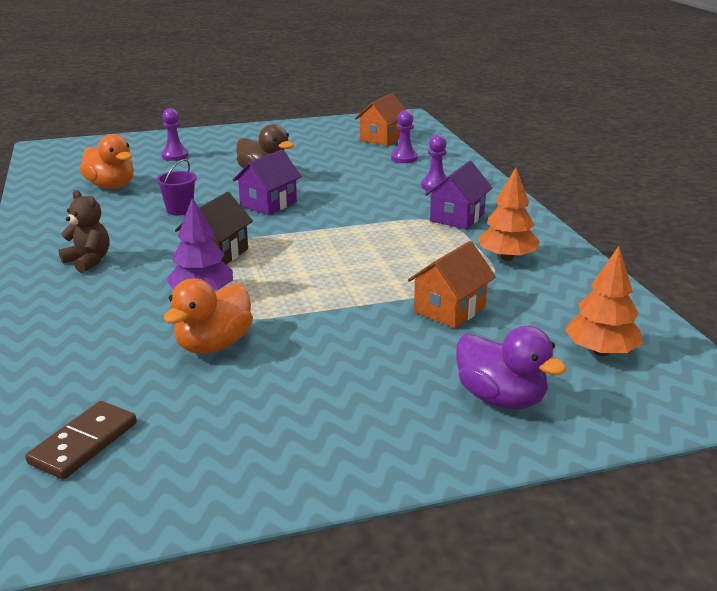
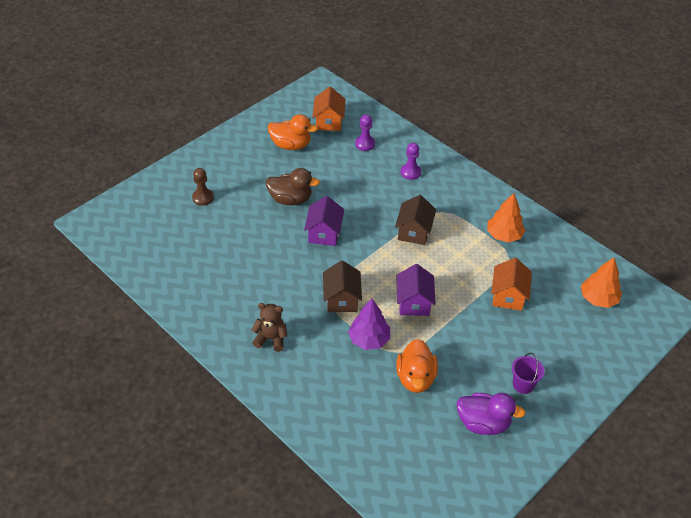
camera: 30 degrees left, 20 degrees up
brown domino [25,401,137,479] -> none
orange duck [80,134,134,189] -> orange duck moved to [268,114,318,150]
purple bucket [156,159,197,216] -> purple bucket moved to [512,353,544,394]
purple pawn [161,108,189,161] -> brown pawn [192,168,214,206]
purple house [425,161,492,229] -> purple house moved to [396,264,436,316]
purple duck [456,326,567,409] -> purple duck moved to [457,393,526,435]
none -> brown house [395,195,436,245]

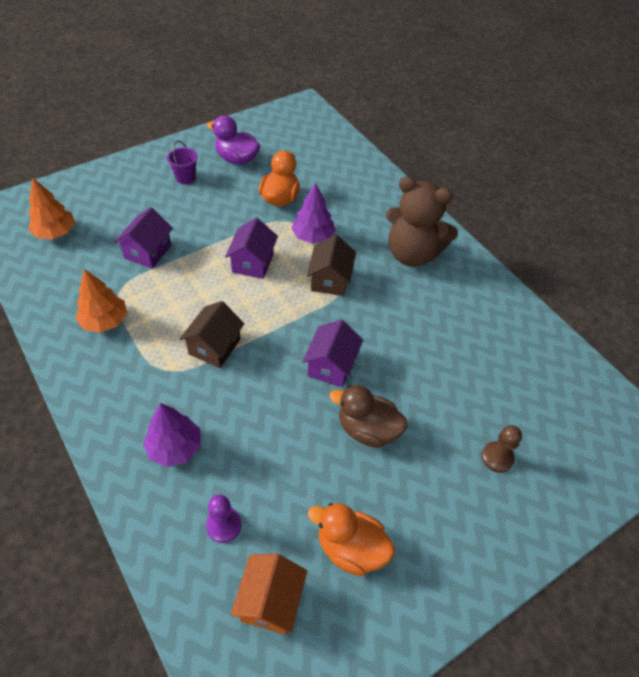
camera: 170 degrees left, 5 degrees up
brown teddy bear [251,303,287,352] -> brown teddy bear [386,176,458,267], size x1.90
purple pawn [401,143,421,180] -> purple tree [143,403,201,467]
orange house [491,258,532,311] -> purple house [114,207,173,269]

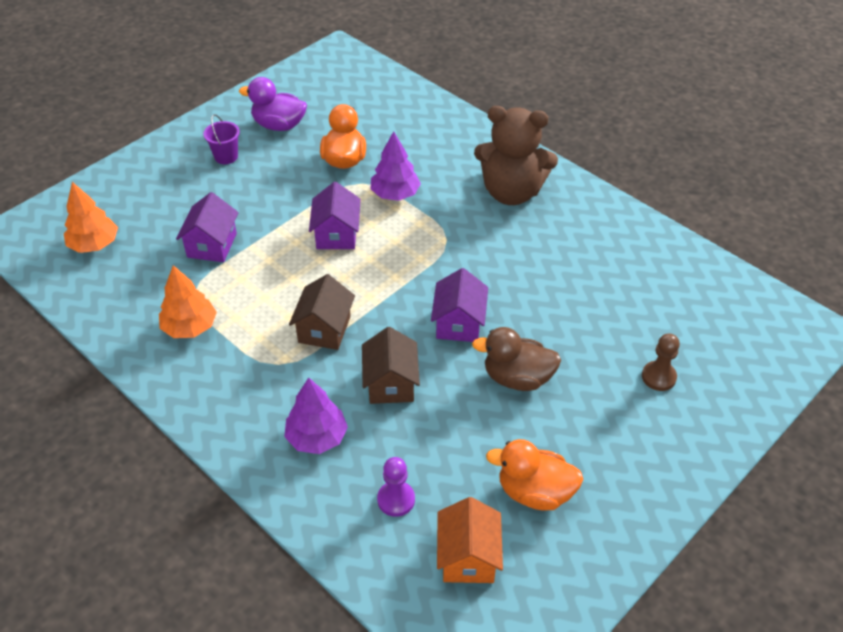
camera: 10 degrees left, 5 degrees down
brown house [307,234,356,296] -> brown house moved to [362,327,420,404]

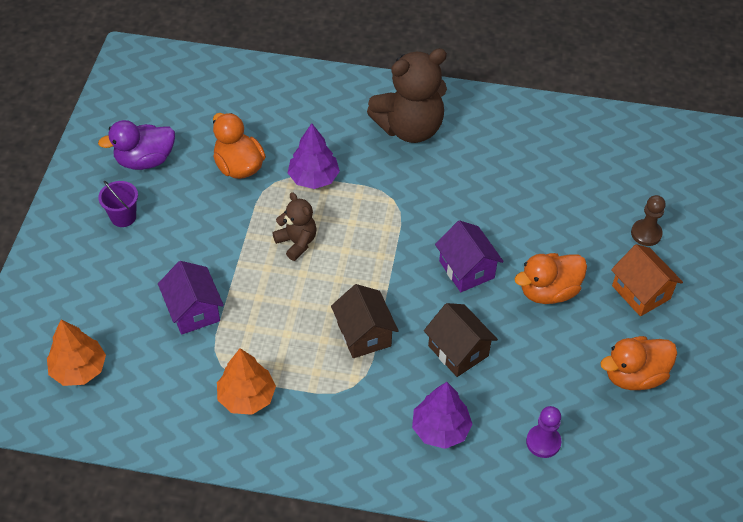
camera: 35 degrees left, 5 degrees up
purple house [309,182,361,249] -> brown teddy bear [272,192,317,261]
orange house [437,497,503,583] -> orange house moved to [611,244,683,316]
brown duck [472,327,561,391] -> orange duck [514,253,587,304]

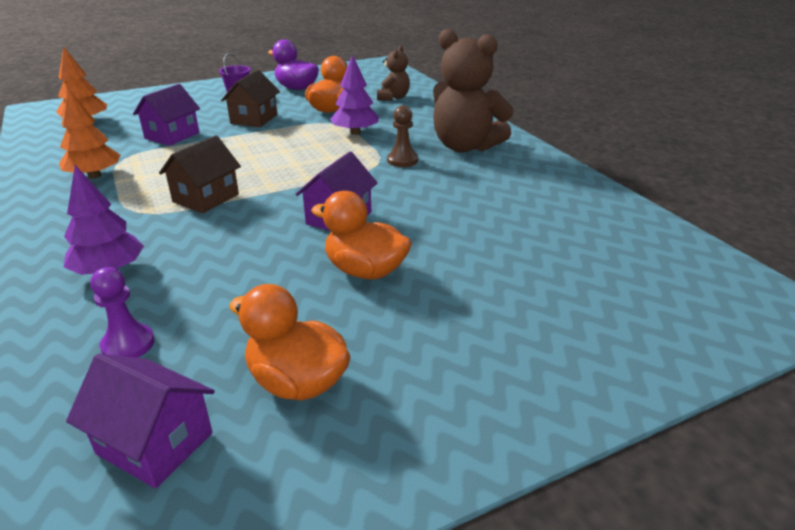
camera: 55 degrees right, 20 degrees down
brown teddy bear [272,192,317,261] -> brown teddy bear moved to [377,46,410,101]
brown house [424,303,498,377] -> brown house moved to [221,70,280,127]
orange house [611,244,683,316] -> none
brown pawn [631,195,666,246] -> brown pawn moved to [387,105,418,167]
none -> purple house [66,353,215,489]

